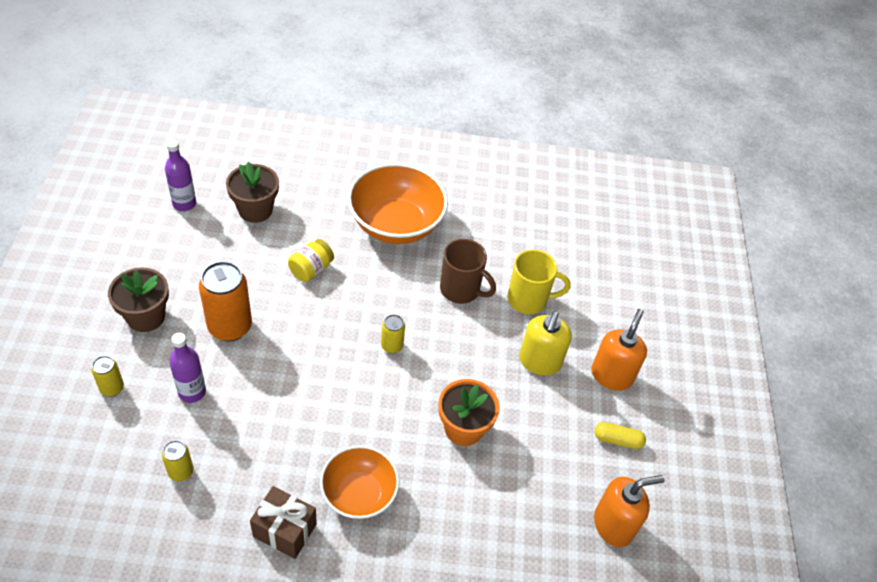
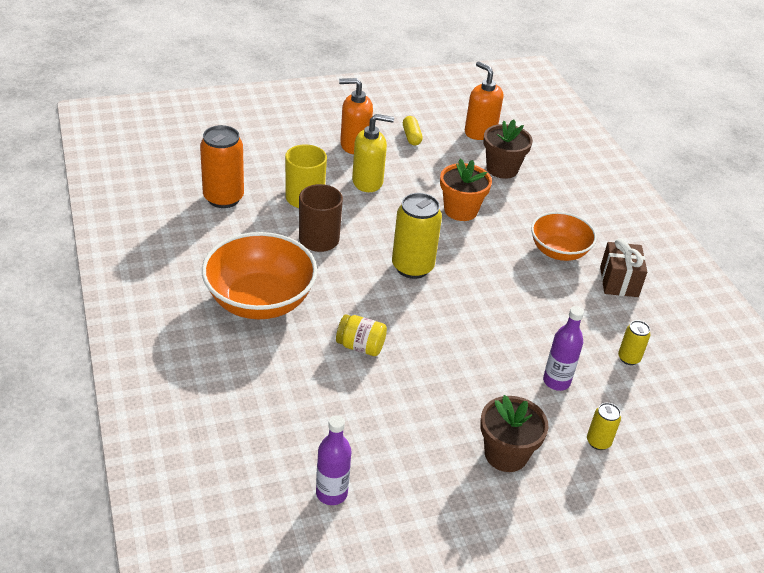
camera: 110 degrees left, 10 degrees down
orange can [199,261,252,342] -> orange can moved to [200,125,244,208]
brown flower pot [226,162,279,223] -> brown flower pot moved to [483,119,533,179]
yellow can [381,314,405,354] -> yellow can [392,193,442,279], size x1.97

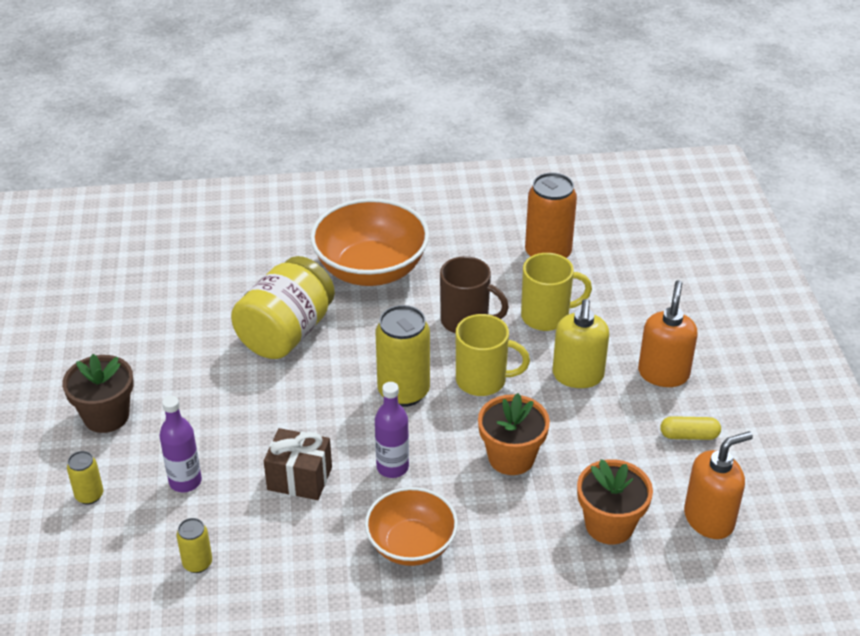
camera: 105 degrees right, 0 degrees up
purple bottle [316,415,351,505] -> purple bottle moved to [375,382,409,478]
yellow jar [336,314,387,356] -> yellow jar [231,256,335,359], size x1.95
brown flower pot [483,119,533,179] -> orange flower pot [577,459,653,545]
brown gift [600,238,647,297] -> brown gift moved to [264,428,332,500]
none -> yellow mug [456,314,530,396]

